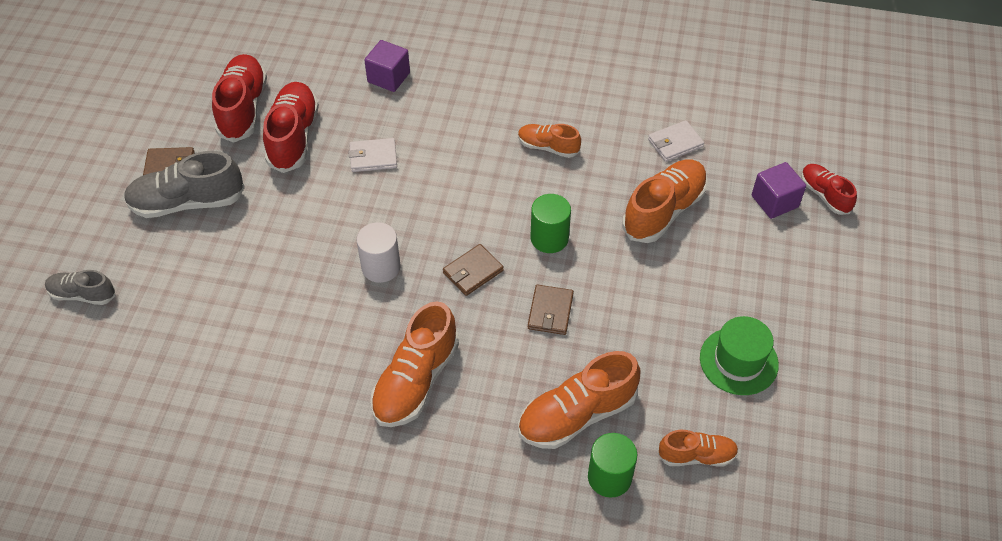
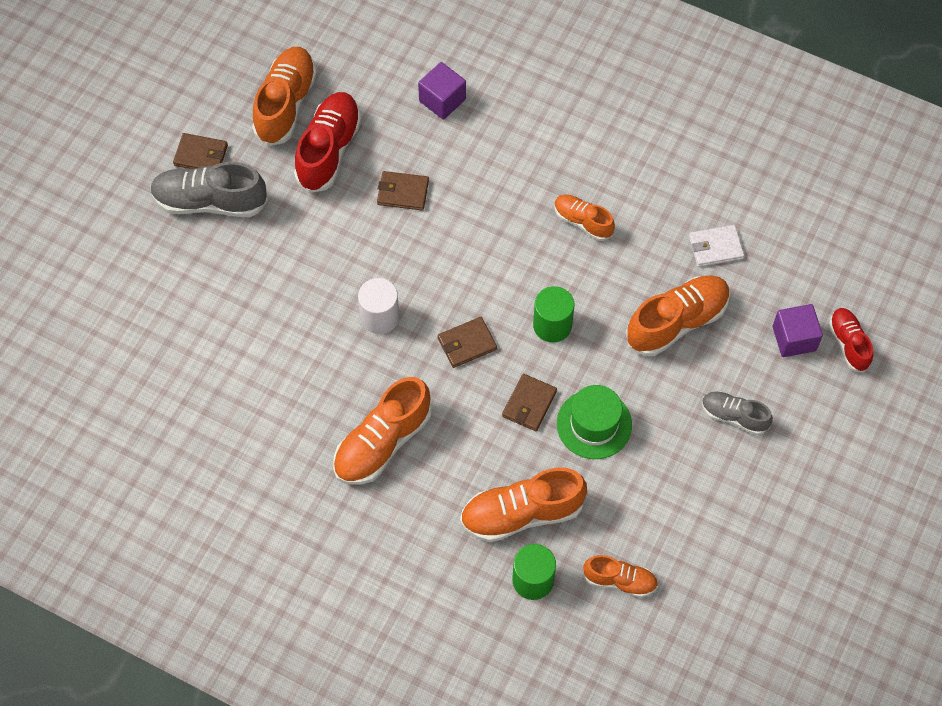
camera: 15 degrees right, 10 degrees up
grey shoe [45,270,115,305] -> grey shoe moved to [702,391,773,435]
red shoe [212,54,267,143] -> orange shoe [252,47,317,146]
white wallet [348,138,397,172] -> brown wallet [377,171,429,210]
green hat [700,316,779,395] -> green hat moved to [557,385,632,459]

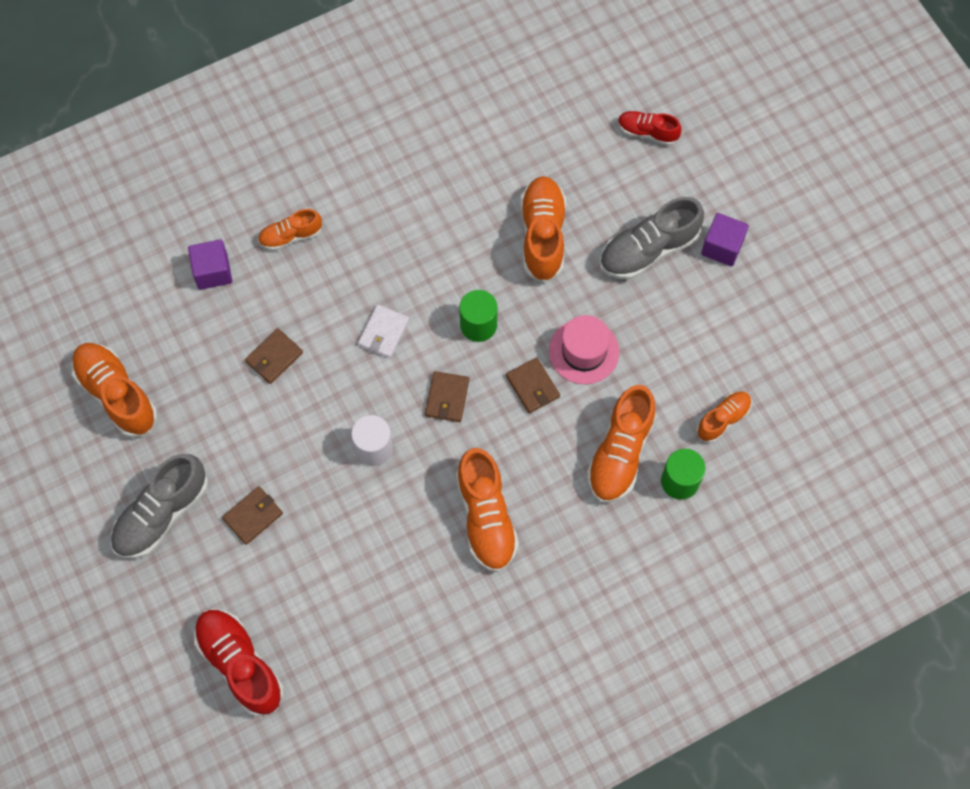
camera: 55 degrees left, 5 degrees up
brown wallet [173,133,228,169] -> brown wallet moved to [222,486,283,545]
red shoe [294,92,362,193] -> red shoe moved to [194,609,284,717]
orange shoe [554,195,615,241] -> orange shoe moved to [258,209,322,251]
green hat [557,385,632,459] -> pink hat [549,315,619,384]
white wallet [689,225,744,267] -> white wallet moved to [358,305,409,358]
grey shoe [702,391,773,435] -> grey shoe [600,197,704,280], size x1.71
purple cube [772,304,823,357] -> purple cube moved to [701,213,749,266]

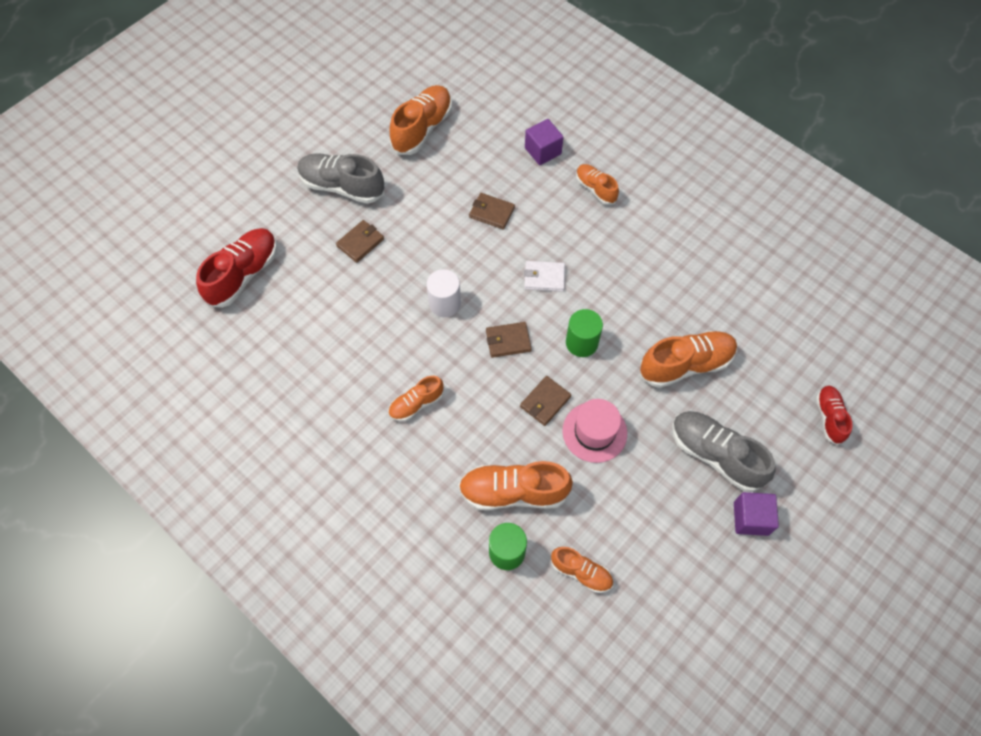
camera: 70 degrees right, 5 degrees down
brown wallet [222,486,283,545] -> brown wallet turned 75 degrees counterclockwise [336,220,384,263]
orange shoe [456,448,519,572] -> orange shoe [388,376,444,421], size x0.58

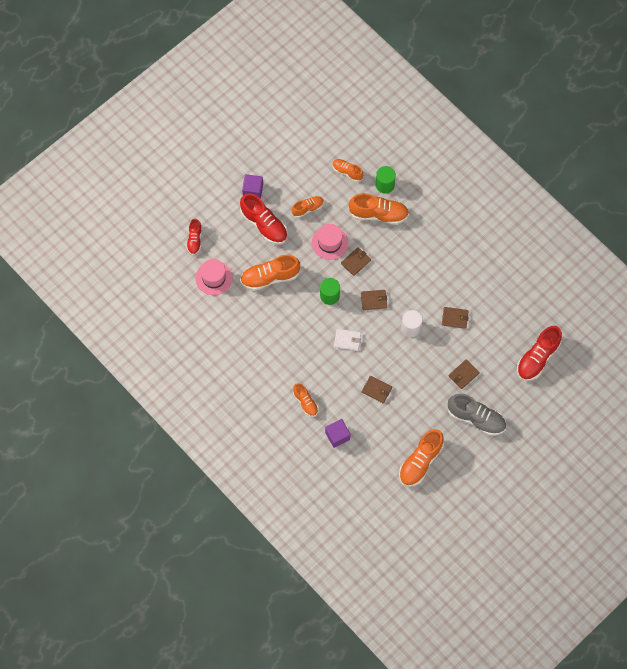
camera: 175 degrees left, 5 degrees up
orange shoe [388,376,444,421] -> orange shoe moved to [292,196,324,218]
grey shoe [672,411,776,492] -> red shoe [240,193,288,244]
none -> pink hat [195,259,232,295]
none -> brown wallet [442,307,469,329]

